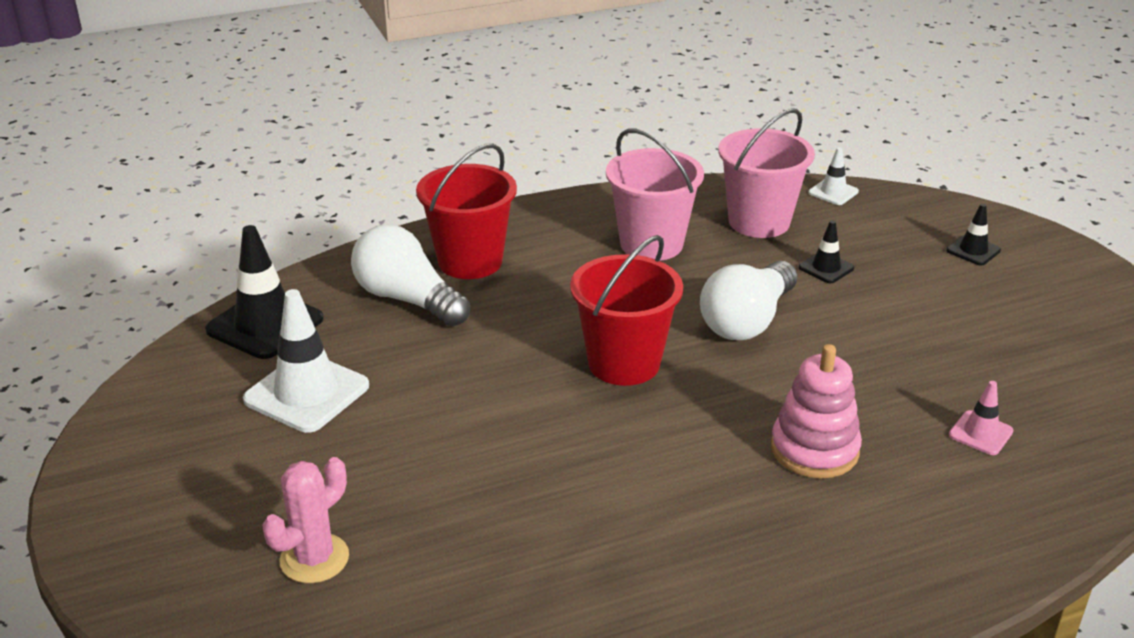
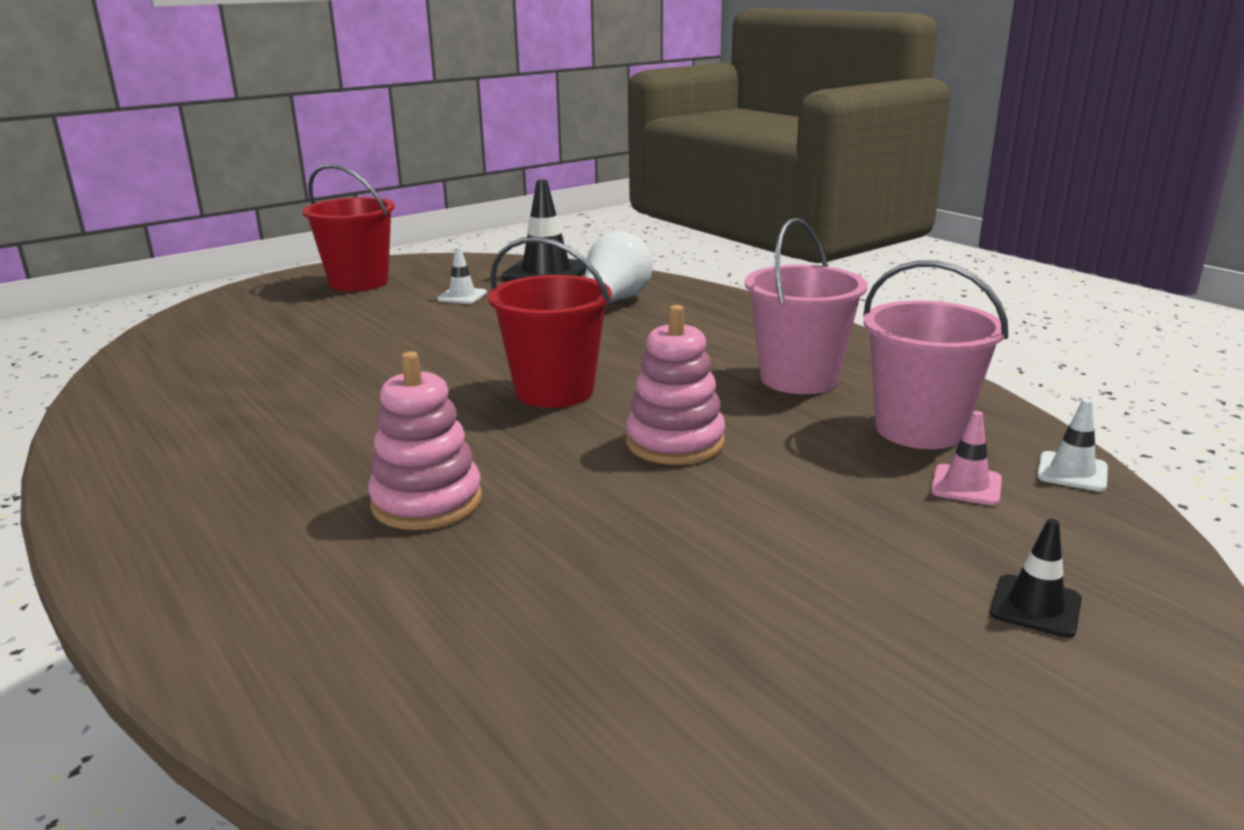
camera: 75 degrees right, 10 degrees down
white traffic cone [243,289,369,433] -> white traffic cone [437,247,487,304], size x0.51
pink cactus [263,457,349,583] -> none
red bucket [416,144,517,279] -> red bucket moved to [302,164,395,291]
white light bulb [700,260,797,340] -> pink stacking toy [626,305,725,465]
black traffic cone [799,220,854,283] -> none
pink traffic cone [949,381,1013,455] -> pink traffic cone moved to [931,411,1002,505]

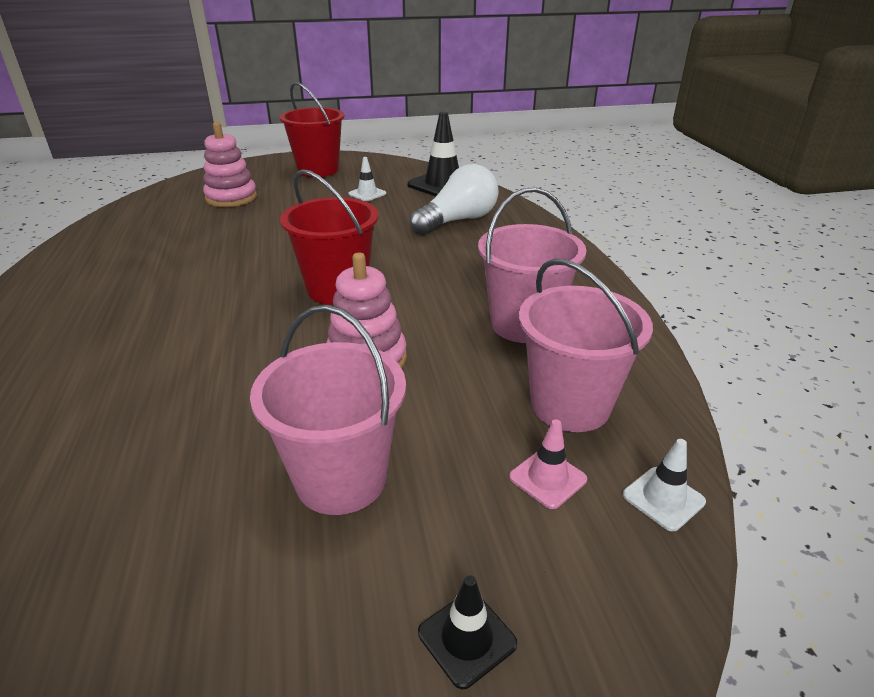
camera: 25 degrees right, 10 degrees up
pink stacking toy [368,351,482,530] -> pink stacking toy moved to [203,122,257,207]
none -> pink bucket [250,305,406,515]

